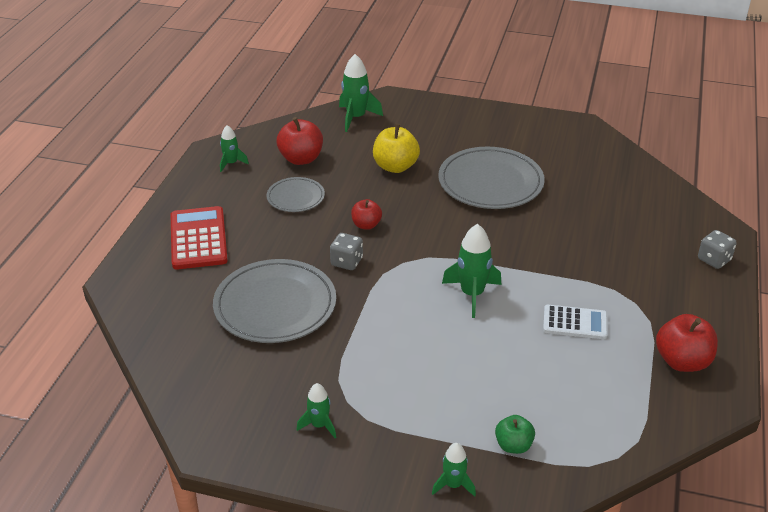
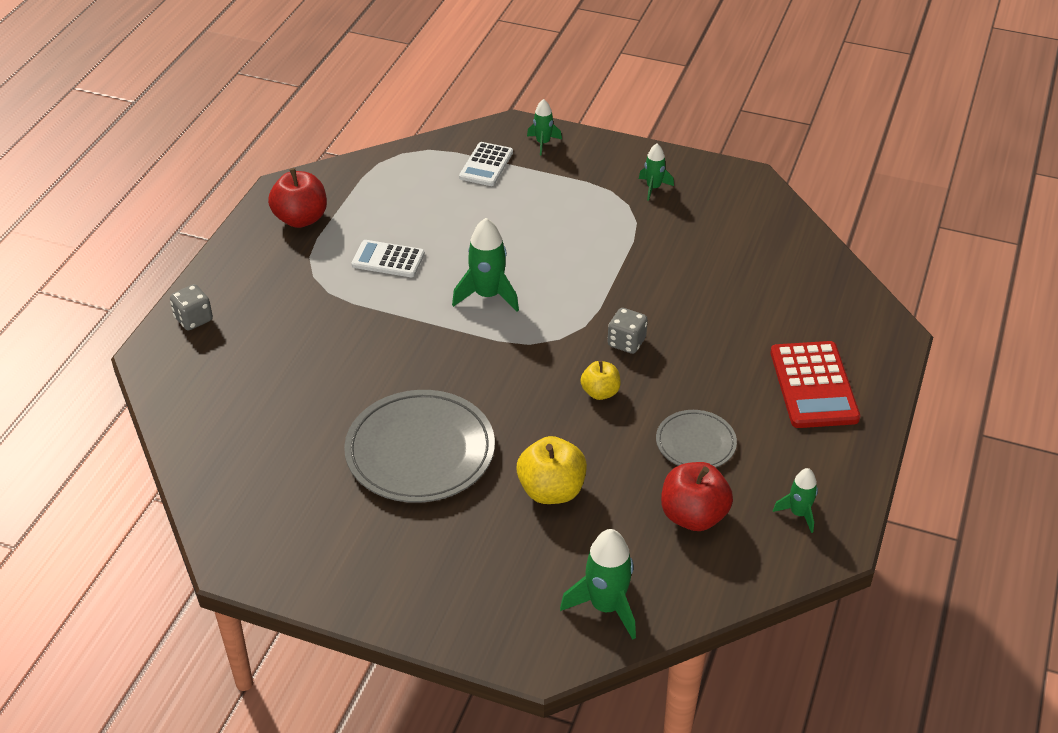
camera: 175 degrees left, 5 degrees up
grey plate [213,259,336,343] -> none
red apple [351,199,382,230] -> yellow apple [580,360,621,400]
green apple [495,415,535,454] -> white calculator [459,142,513,186]

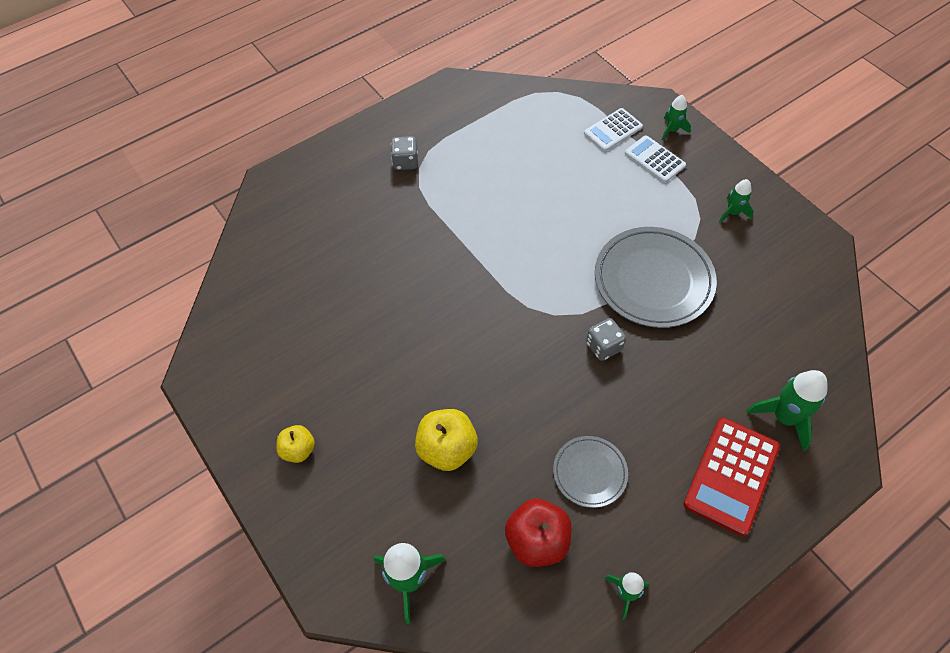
camera: 35 degrees right, 15 degrees up
grey dice [170,284,213,330] -> grey dice moved to [391,136,418,170]
red apple [268,168,327,228] -> none
grey plate [344,390,495,503] -> grey plate moved to [595,227,717,328]
white calculator [351,240,425,277] -> white calculator moved to [625,135,686,183]
green rocket [452,218,519,312] -> green rocket moved to [747,370,828,451]
yellow apple [580,360,621,400] -> yellow apple moved to [276,425,315,463]

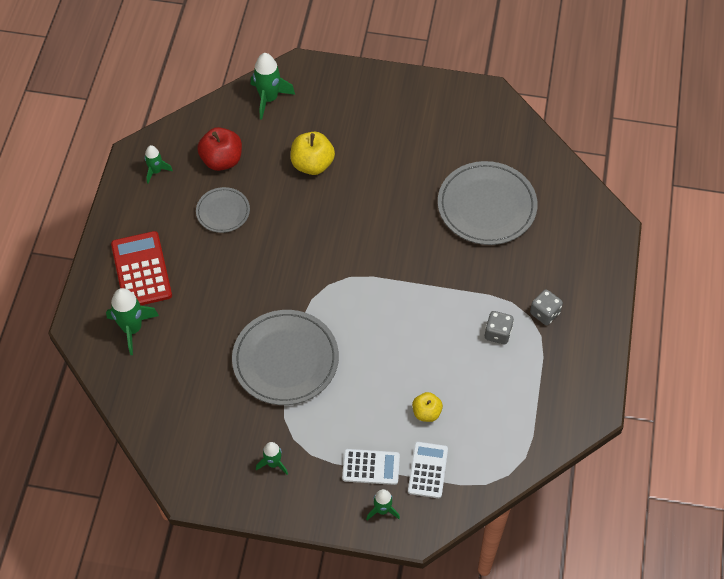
camera: 135 degrees right, 0 degrees up
yellow apple [276,425,315,463] -> yellow apple moved to [412,392,443,422]
grey dice [586,318,626,361] -> grey dice moved to [485,311,514,344]
none -> grey plate [438,161,538,245]

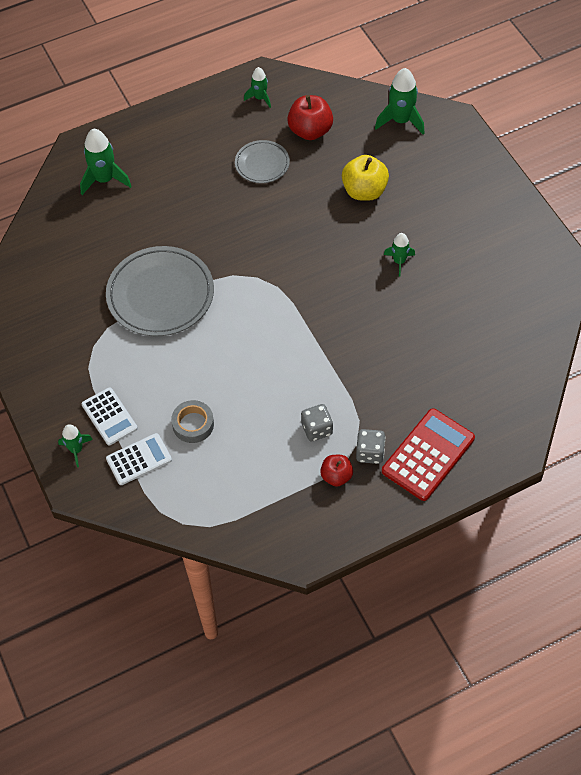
camera: 55 degrees right, 0 degrees up
red calculator [111,231,172,306] -> red calculator moved to [382,408,475,501]
green rocket [256,442,288,475] -> green rocket moved to [384,233,415,277]
yellow apple [412,392,443,422] -> grey tape [171,400,214,443]
grey plate [438,161,538,245] -> none
none -> red apple [320,455,353,486]

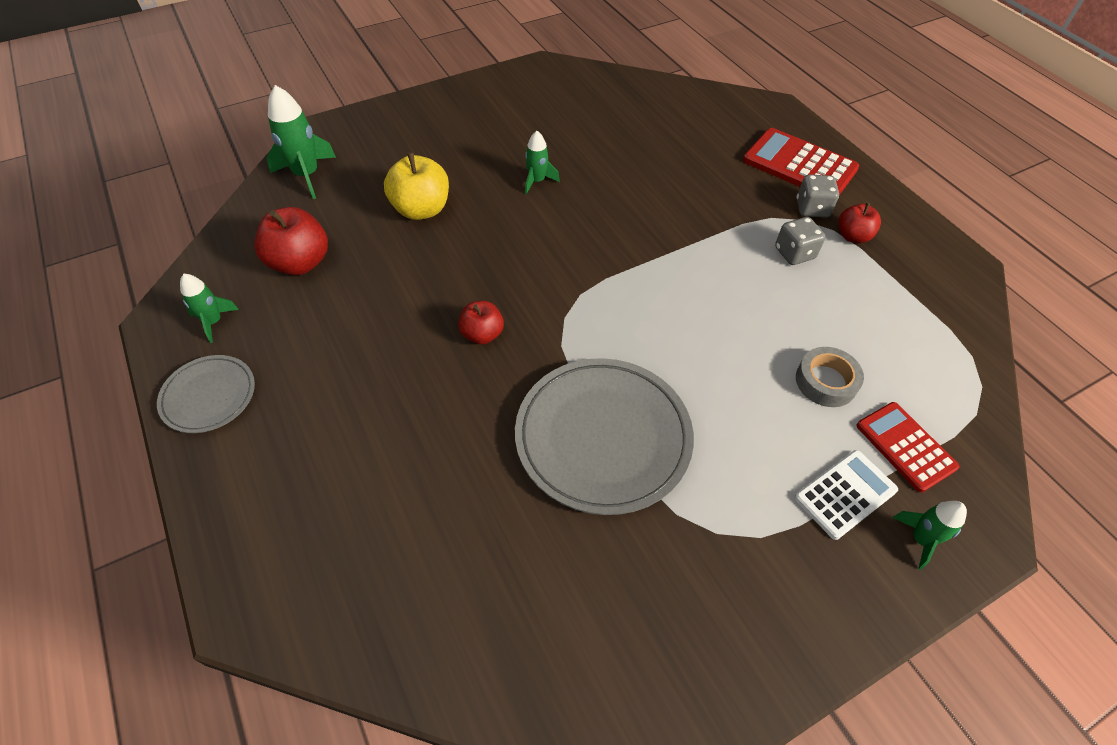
camera: 95 degrees left, 5 degrees down
green rocket [80,129,131,195] -> none
white calculator [106,433,172,485] -> red calculator [856,402,960,492]
grey plate [235,140,290,183] -> grey plate moved to [157,355,255,433]
none -> red apple [458,301,504,344]

